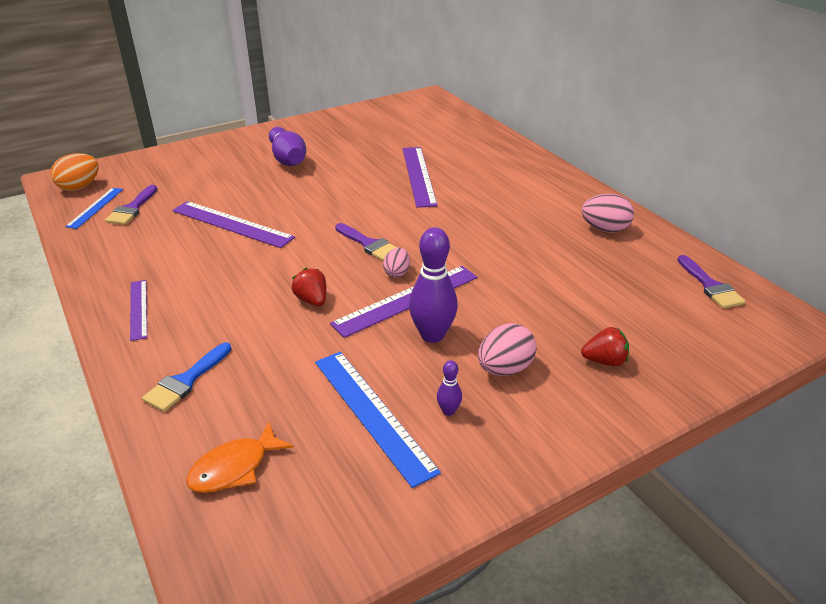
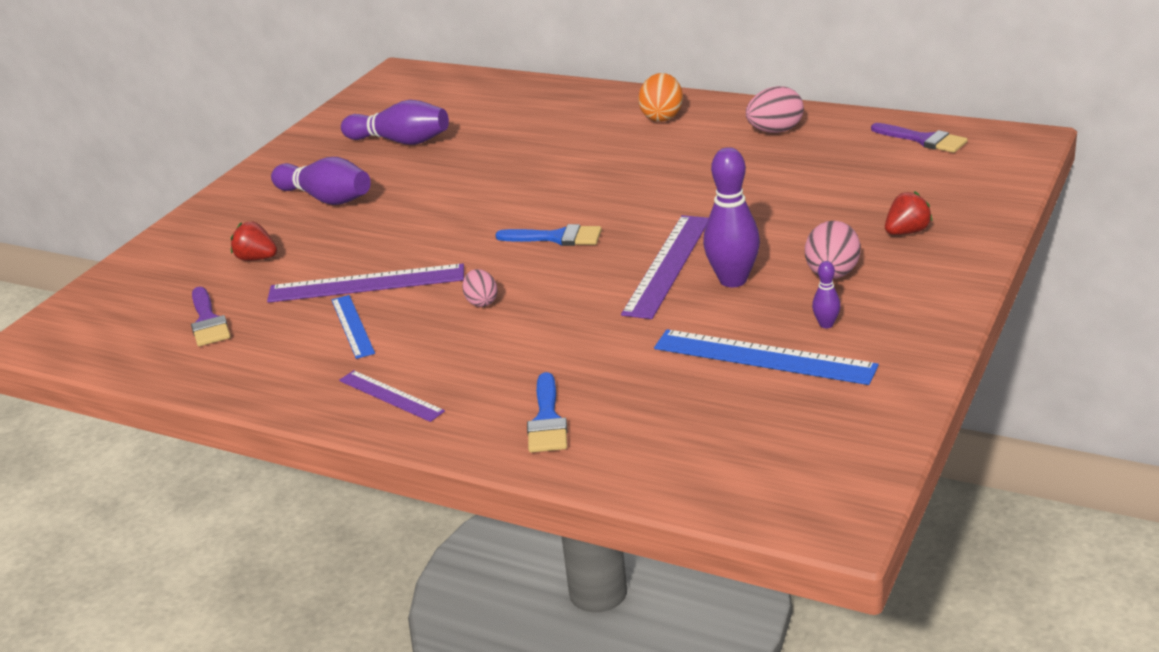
camera: 30 degrees left, 5 degrees down
orange egg [51,153,99,191] -> orange egg moved to [638,73,683,122]
blue ruler [65,188,123,229] -> blue ruler moved to [332,295,375,359]
orange fish [186,421,294,493] -> none
red strawberry [292,268,326,306] -> red strawberry moved to [231,222,277,261]
purple brush [335,223,398,261] -> blue brush [495,224,602,246]
pink egg [383,247,410,277] -> pink egg moved to [462,269,498,307]
purple ruler [403,147,438,208] -> none
none -> purple bowling pin [341,100,449,145]

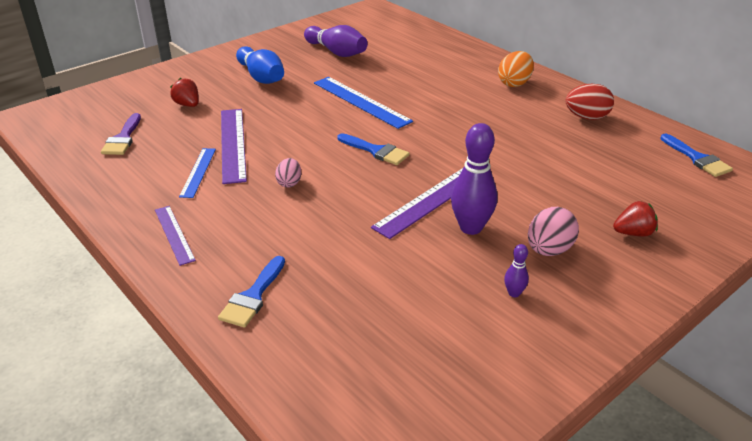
camera: 20 degrees right, 5 degrees up
purple ruler [267,264,464,303] -> purple ruler turned 60 degrees clockwise [221,109,247,184]
purple bowling pin [271,157,371,205] -> blue bowling pin [236,46,284,84]
blue ruler [654,329,879,385] -> blue ruler moved to [314,77,413,129]
pink egg [746,86,804,133] -> red egg [565,84,614,120]
purple brush [871,123,968,153] -> blue brush [660,134,733,177]

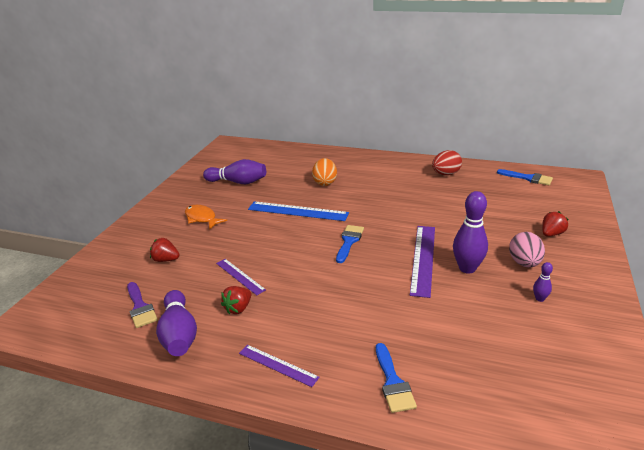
camera: 30 degrees left, 5 degrees down
blue ruler [179,148,216,198] -> red strawberry [221,286,251,314]
purple ruler [221,109,247,184] -> purple ruler [216,259,266,295], size x0.59
blue bowling pin [236,46,284,84] -> orange fish [185,205,227,230]
pink egg [275,158,301,188] -> none
blue brush [338,133,410,165] -> blue brush turned 75 degrees counterclockwise [336,225,364,263]
orange egg [498,51,534,87] -> orange egg moved to [312,158,337,186]
none -> purple bowling pin [156,290,197,356]

